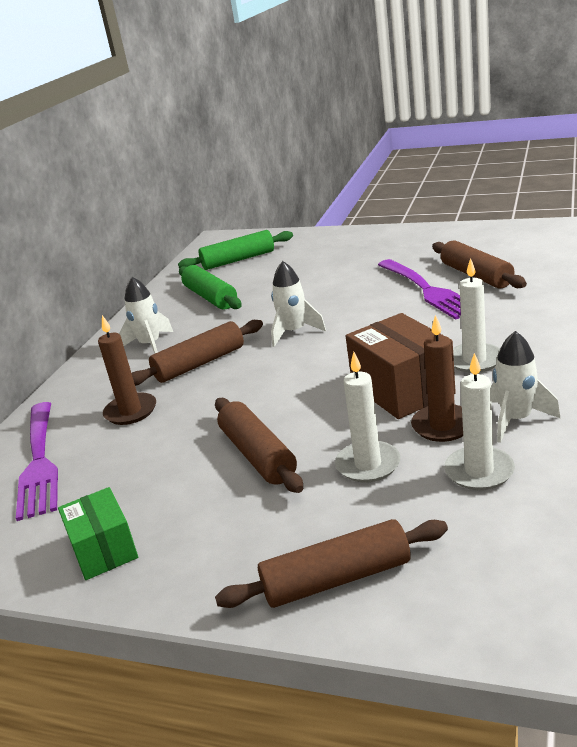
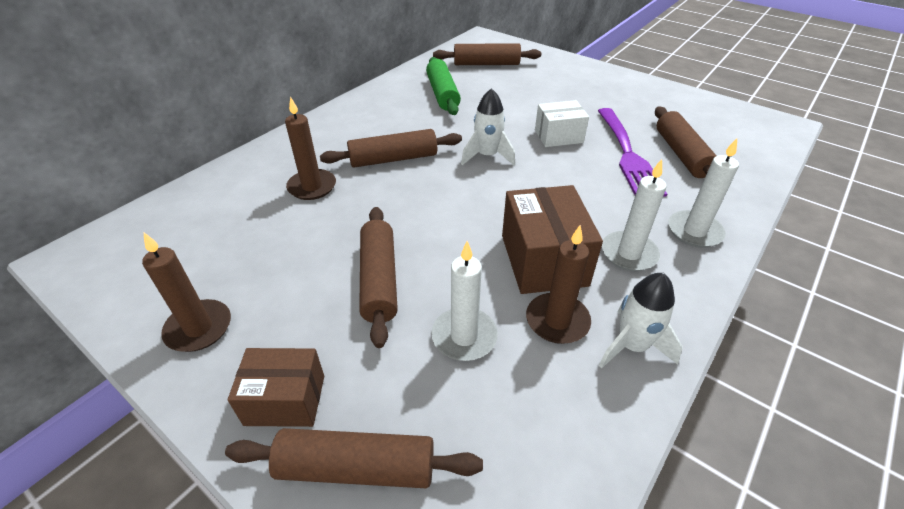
camera: 15 degrees right, 15 degrees up
purple fork [16,402,58,521] -> none
green box [58,487,138,580] -> brown candle [142,233,231,352]
white rocket [119,277,173,353] -> none
green rolling pin [178,230,293,270] -> brown rolling pin [433,43,541,65]
white candle [444,353,515,490] -> white candle moved to [668,138,739,248]
none -> brown box [228,348,324,427]
none -> white box [535,100,589,147]

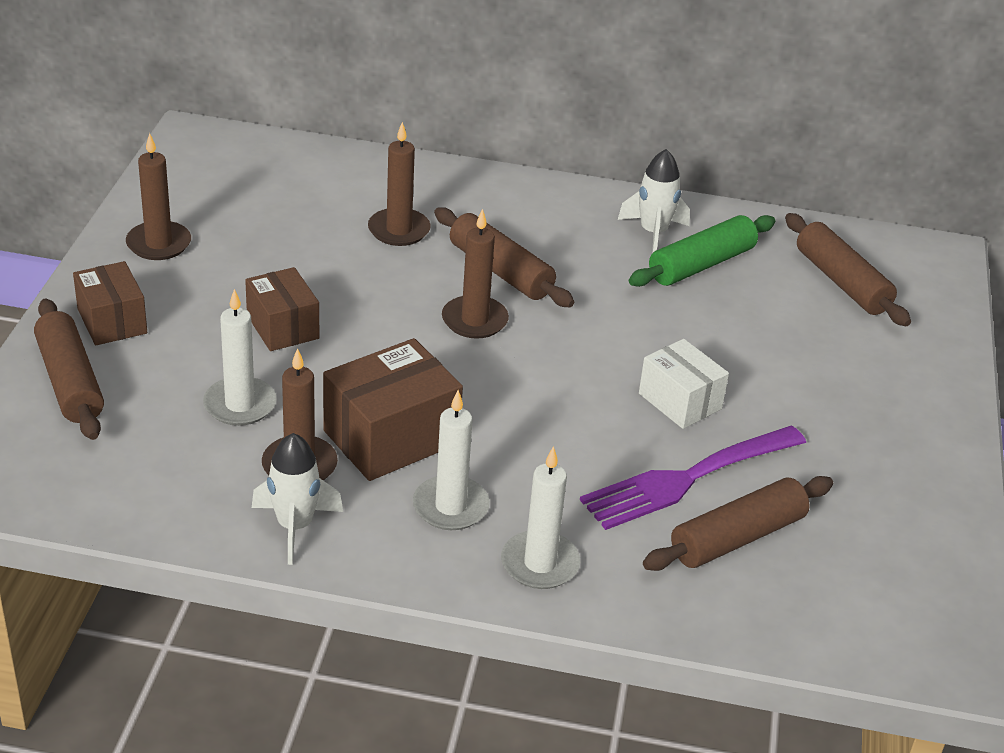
camera: 60 degrees right, 5 degrees down
brown rolling pin [359,207,398,348] -> brown box [245,267,319,351]
white rocket [461,88,515,165] -> white rocket moved to [618,149,690,253]
none -> brown candle [442,209,509,339]

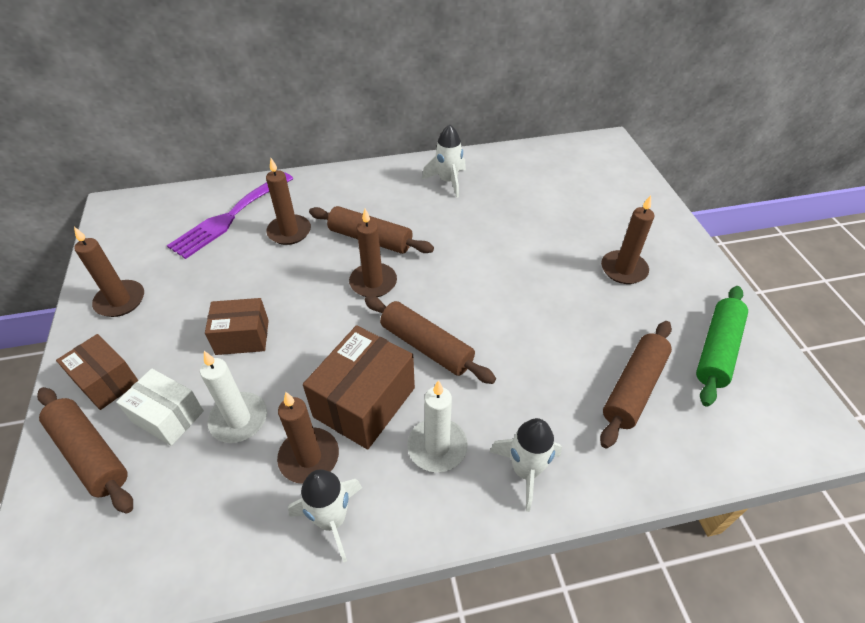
camera: 20 degrees left, 10 degrees up
brown box [245,267,319,351] -> brown box turned 45 degrees counterclockwise [205,298,269,355]
white candle [501,446,580,589] -> white rocket [489,418,562,512]
purple fork [580,426,806,530] -> purple fork moved to [167,172,294,259]
green rolling pin [629,215,776,287] -> green rolling pin moved to [696,286,748,407]
white box [639,339,729,429] -> white box moved to [116,368,204,446]
brown rolling pin [785,213,911,326] -> brown rolling pin moved to [365,296,496,384]
none -> brown candle [601,195,655,284]

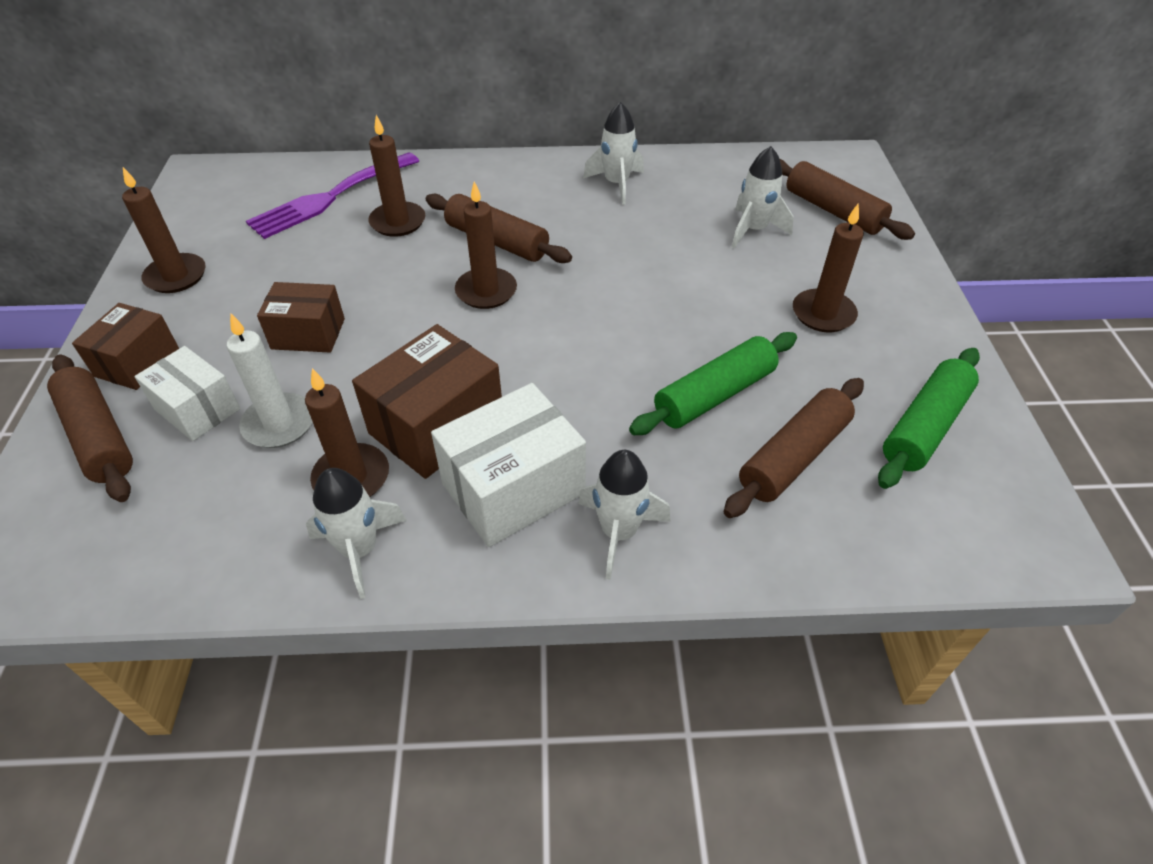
camera: 10 degrees right, 0 degrees up
brown box [56,334,138,410] -> brown box turned 60 degrees clockwise [72,303,179,390]
brown rolling pin [365,296,496,384] -> brown rolling pin moved to [780,159,915,240]
white candle [407,380,468,472] -> white box [431,383,586,547]
none -> green rolling pin [629,332,797,435]
none -> white rocket [732,146,794,248]

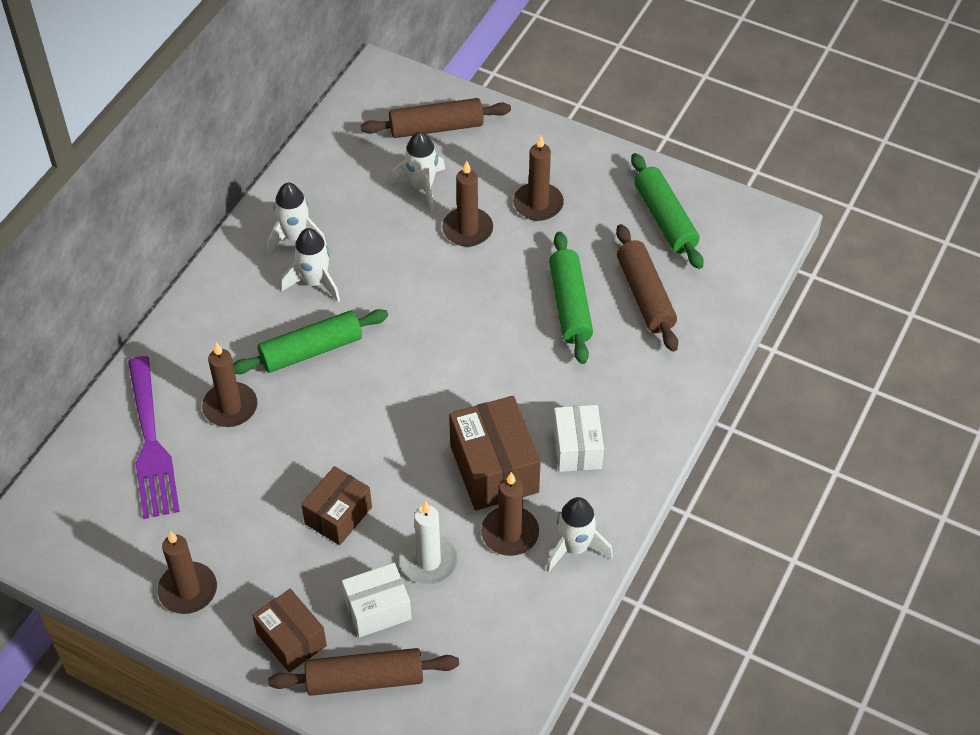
camera: 60 degrees left, 5 degrees up
brown rolling pin [426,193,572,263] -> green rolling pin [233,309,388,374]
white box [431,383,586,547] -> white box [553,405,604,472], size x0.65
brown candle [455,182,517,309] -> brown candle moved to [442,161,493,247]
white rocket [578,450,670,580] -> white rocket moved to [281,228,340,302]

